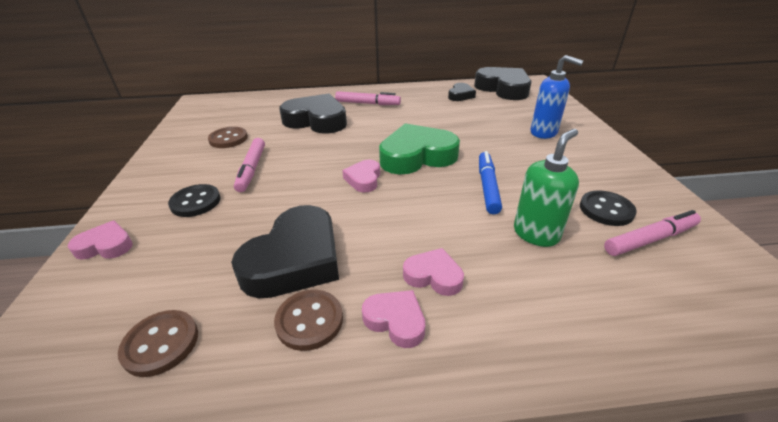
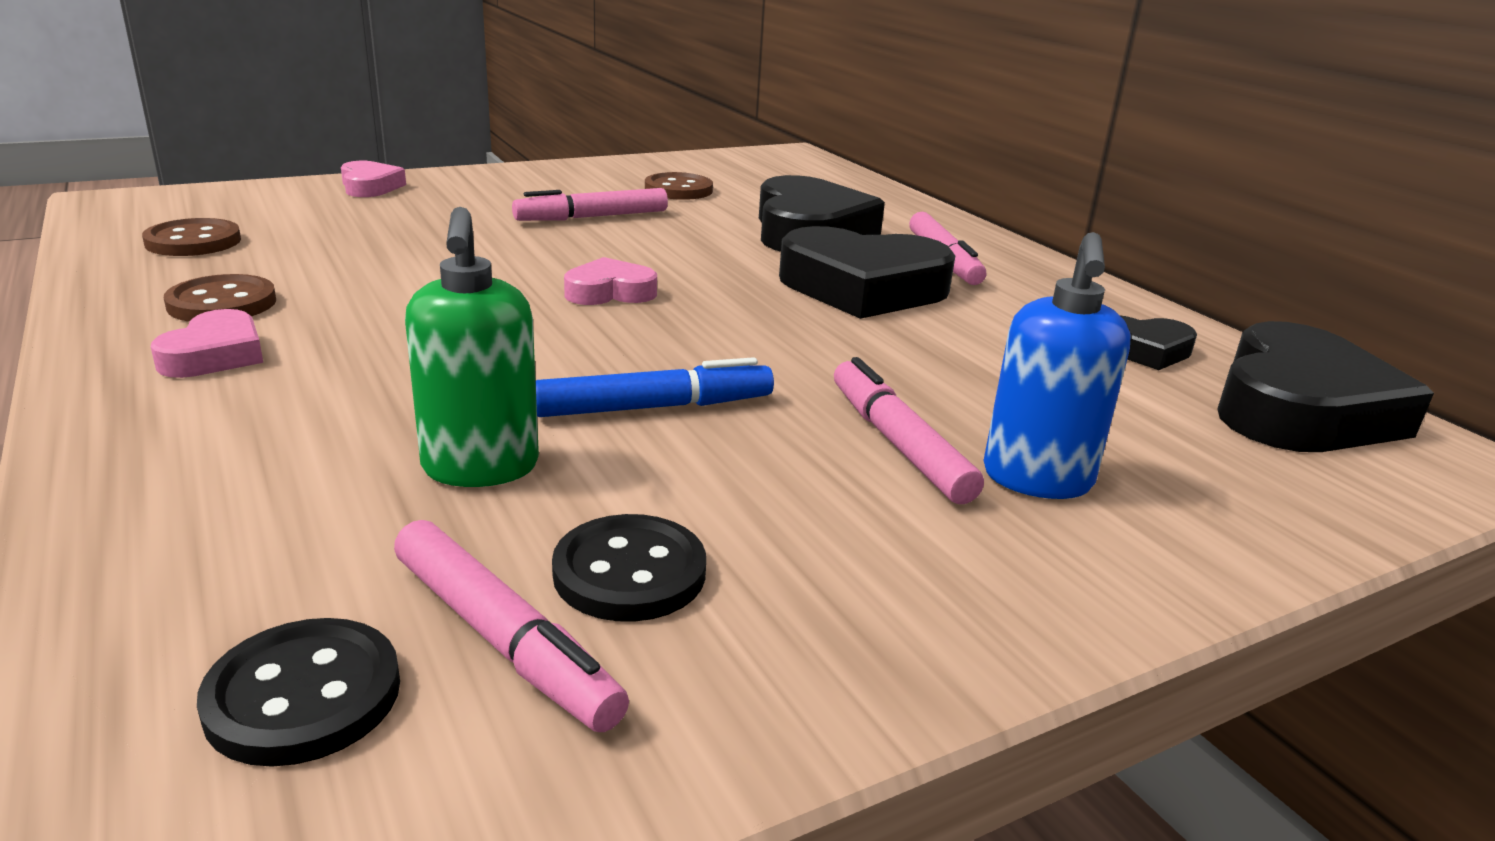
camera: 65 degrees right, 10 degrees down
black button [168,184,221,217] -> black button moved to [197,618,400,767]
black heart [231,205,339,298] -> black heart moved to [779,226,955,319]
green heart [379,123,460,174] -> none
pink heart [403,248,464,296] -> none
green soap dispenser [514,129,579,247] -> green soap dispenser turned 60 degrees clockwise [405,207,539,487]
none -> pink marker [834,357,984,504]

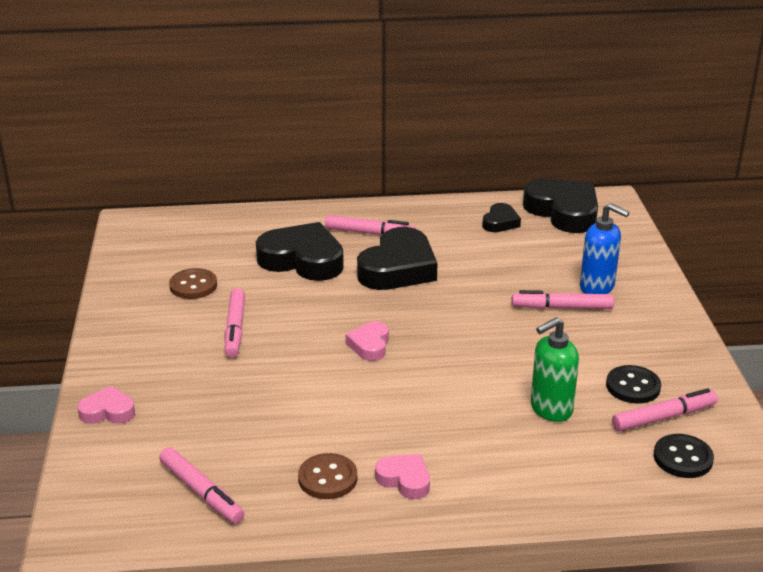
camera: 65 degrees left, 5 degrees up
brown button [142,218,241,256] -> pink marker [159,447,244,524]
green soap dispenser [405,207,539,487] -> green soap dispenser turned 135 degrees clockwise [531,317,579,422]
blue marker [536,357,774,417] -> none

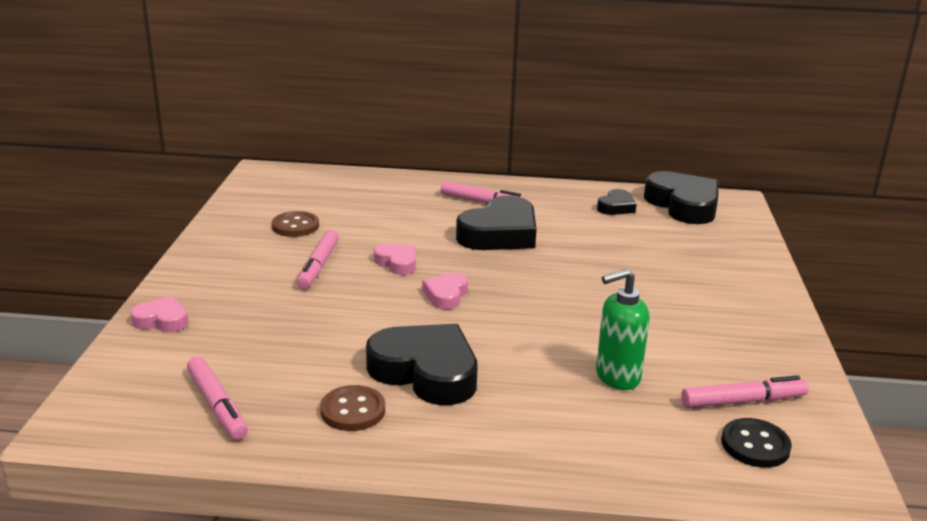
camera: 10 degrees right, 5 degrees down
black heart [256,222,344,281] -> black heart moved to [366,324,478,405]
pink heart [375,454,430,499] -> pink heart moved to [374,244,416,275]
pink marker [511,290,614,309] -> none
blue soap dispenser [580,203,630,294] -> none
black button [606,365,661,404] -> none

